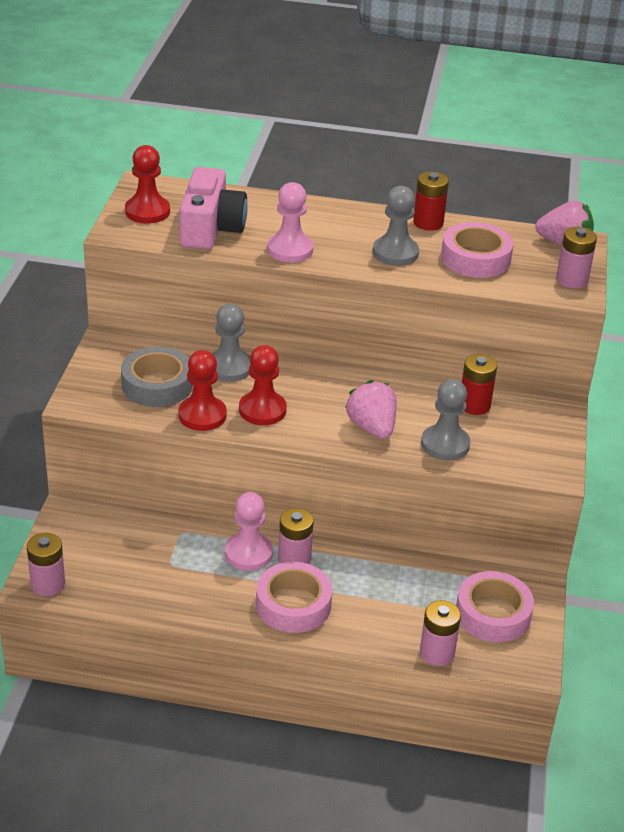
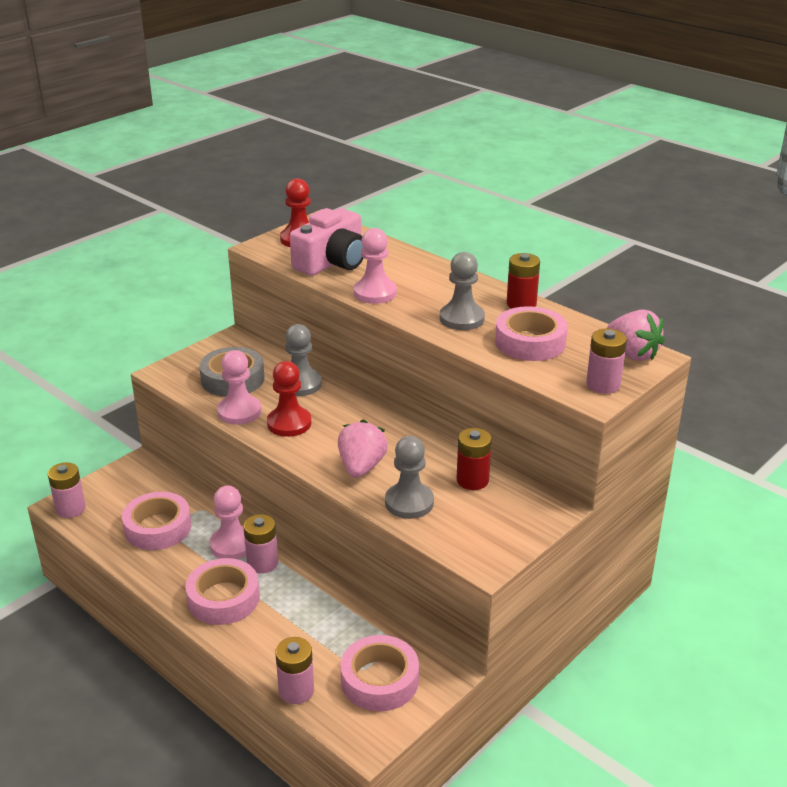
camera: 35 degrees right, 5 degrees down
red pawn [178,350,227,431] -> pink pawn [217,350,261,425]
none -> pink tape [122,492,191,550]

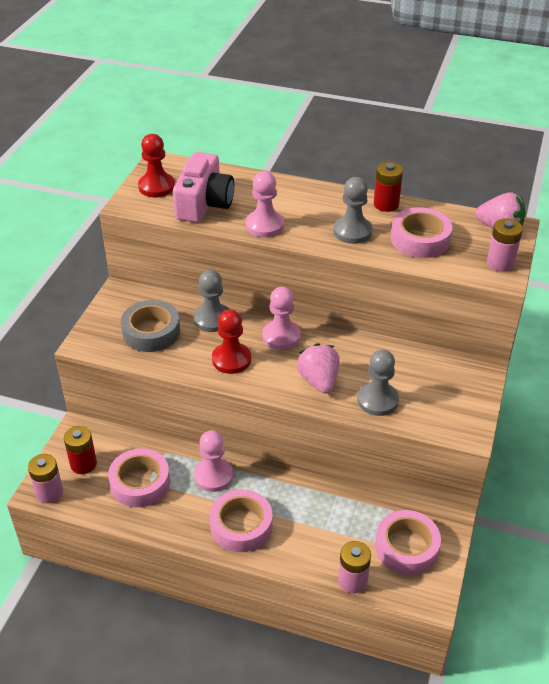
camera: 25 degrees left, 10 degrees up
pink pawn [217,350,261,425] -> pink pawn moved to [263,287,301,350]
pink battery [243,514,278,573] -> none
red battery [457,428,492,490] -> red battery moved to [64,426,97,474]

